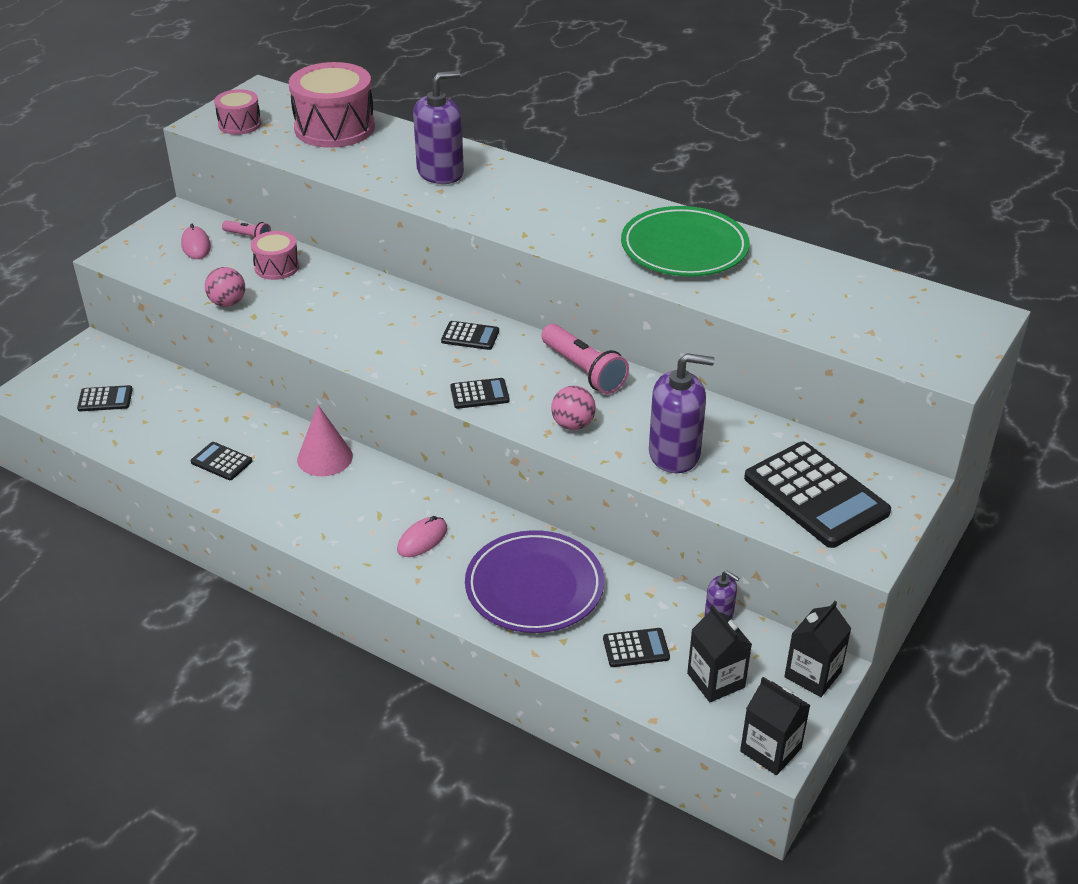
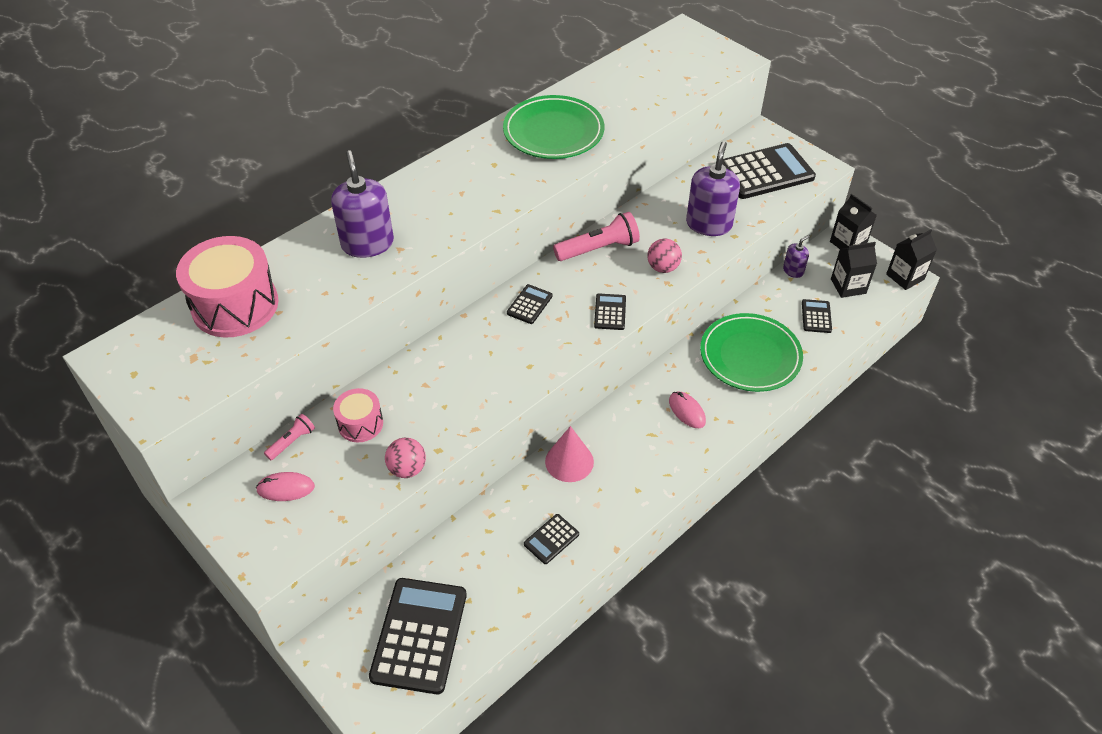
camera: 75 degrees left, 10 degrees up
black calculator [77,385,133,411] -> black calculator [369,578,467,694], size x2.13
pink drum [214,89,261,135] -> none
purple plate [465,530,604,633] -> green plate [700,313,803,392]

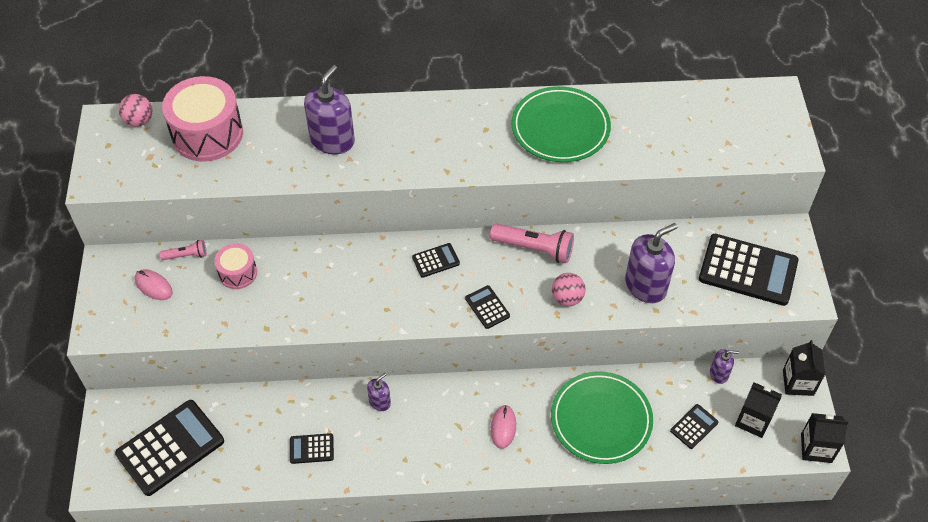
camera: 40 degrees right, 5 degrees up
pink ball [385,438,426,478] -> pink ball moved to [119,94,152,127]
pink cone [545,426,594,482] -> purple soap dispenser [367,373,391,411]
black calculator [594,294,626,330] -> black calculator turned 75 degrees counterclockwise [465,285,510,329]

